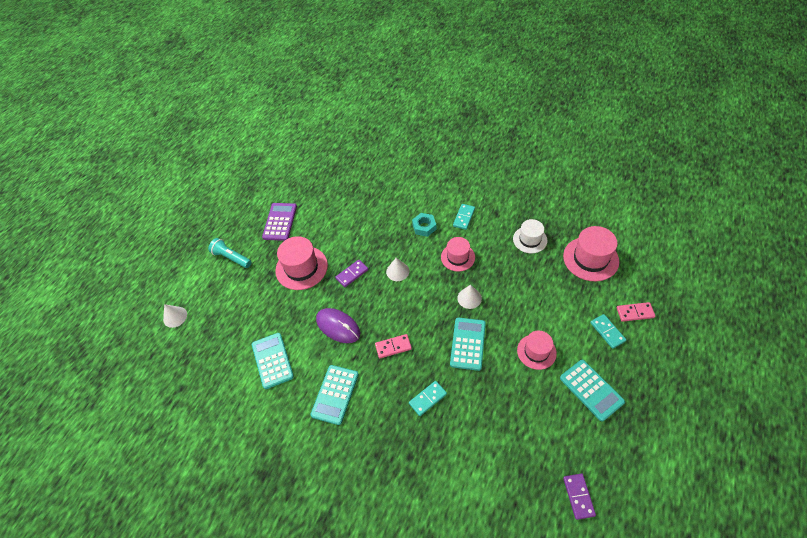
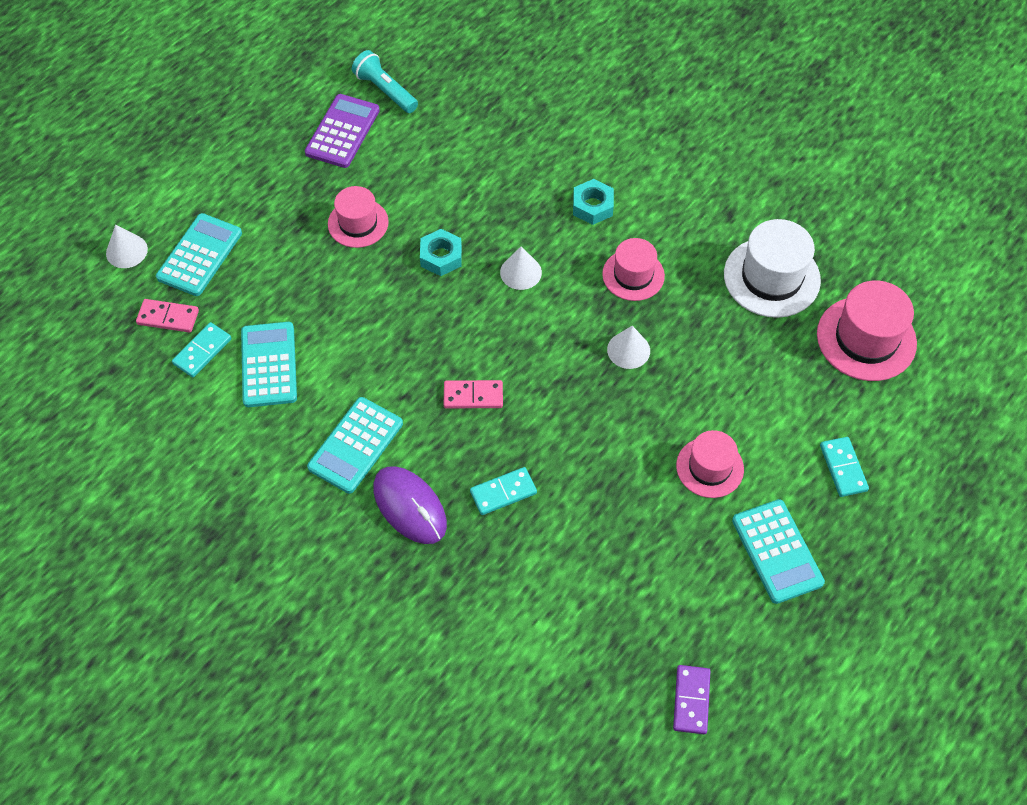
camera: 10 degrees right, 5 degrees up
turquoise flashlight [208,238,251,268] -> turquoise flashlight moved to [352,50,418,113]
pink hat [275,236,328,290] -> pink hat [328,186,389,248], size x0.65
purple mouse [316,308,360,343] -> purple mouse moved to [373,466,447,544]
purple domino [335,260,368,287] -> turquoise nut [420,229,462,276]
turquoise calculator [450,318,486,371] -> turquoise calculator moved to [156,213,242,296]
turquoise domino [453,204,475,230] -> turquoise domino moved to [172,322,232,378]
white hat [513,219,547,253] -> white hat [724,219,821,318], size x1.55
pink domino [617,302,655,322] -> pink domino moved to [136,299,199,333]

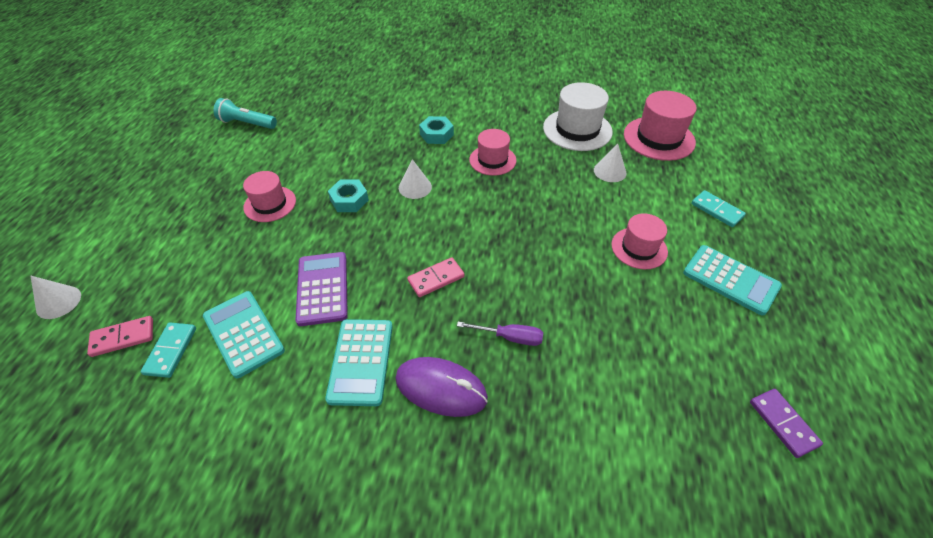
camera: 30 degrees left, 10 degrees down
turquoise calculator [156,213,242,296] -> none
purple calculator [305,94,380,168] -> purple calculator moved to [295,252,348,326]
turquoise domino [470,467,537,515] -> purple screwdriver [457,322,543,346]
white cone [607,326,650,369] -> white cone moved to [594,144,626,182]

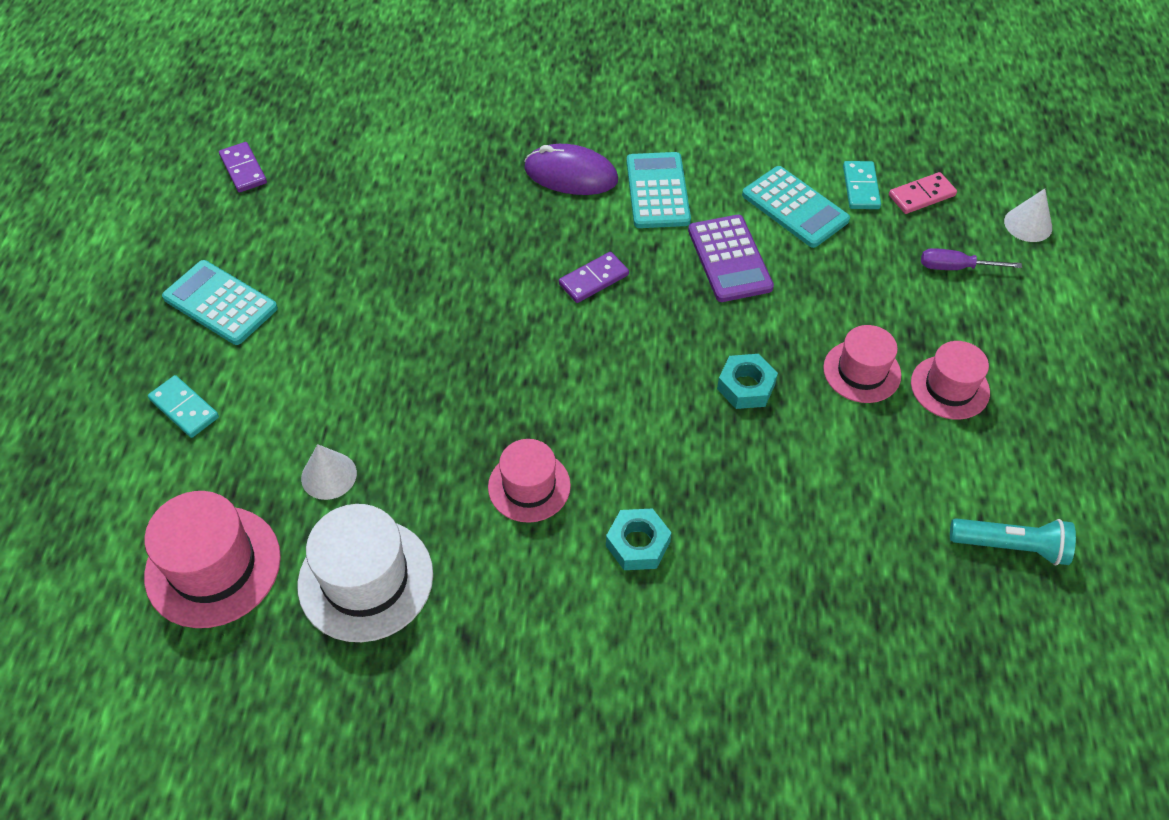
camera: 175 degrees right, 5 degrees up
white cone [399,159,432,199] -> none
pink domino [407,257,465,297] -> purple domino [559,252,629,303]
purple screwdriver [457,322,543,346] -> purple screwdriver moved to [921,248,1022,270]
pink hat [611,213,668,269] -> pink hat moved to [911,341,990,420]

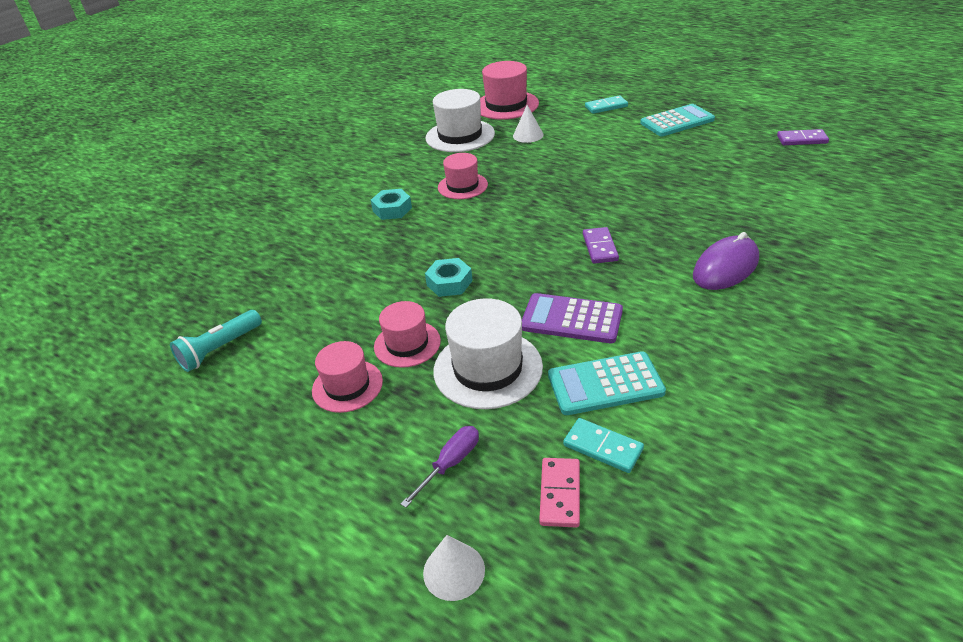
camera: 125 degrees right, 15 degrees down
turquoise calculator [627,152,691,228] -> none
none -> white hat [434,298,543,409]

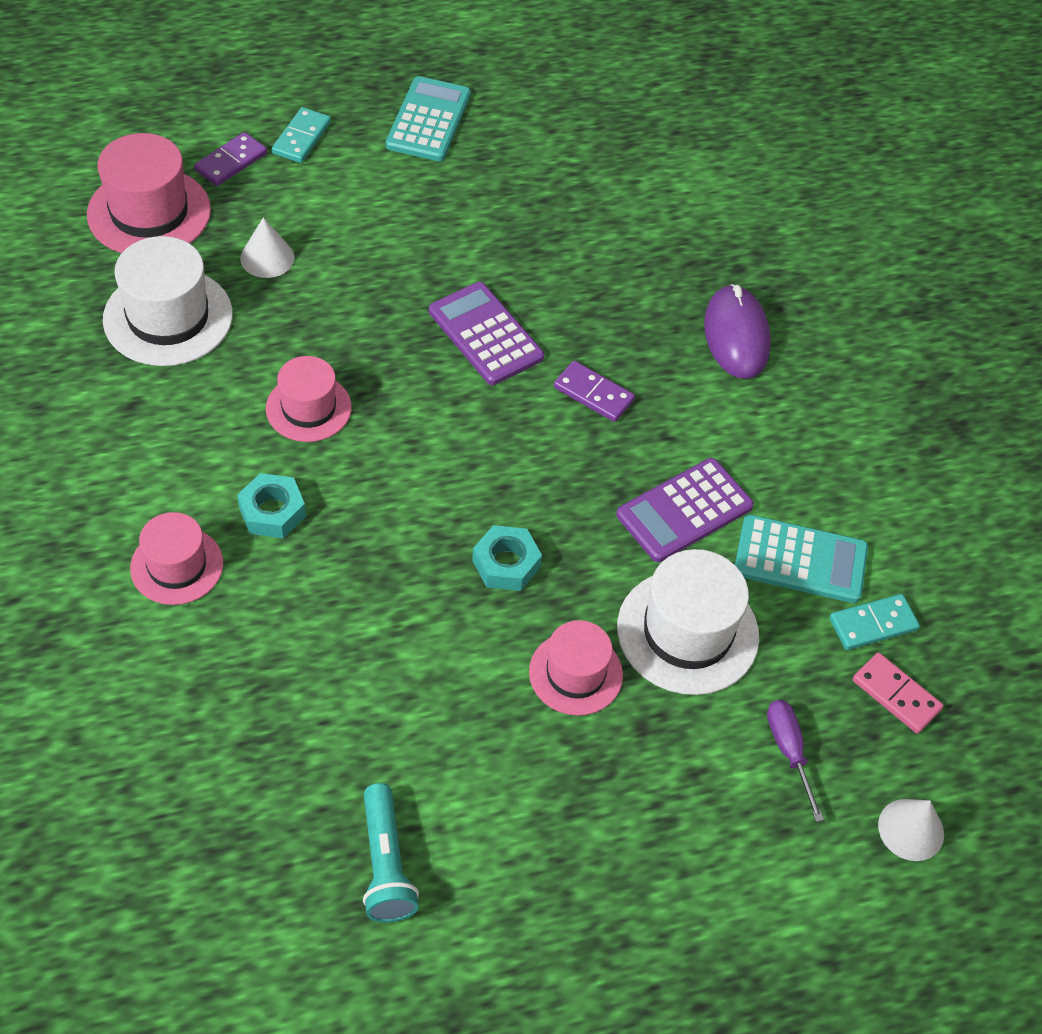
camera: 60 degrees left, 15 degrees up
pink hat [312,341,383,413] -> pink hat moved to [130,512,223,605]
turquoise calculator [548,351,666,415] -> turquoise calculator turned 105 degrees counterclockwise [735,514,868,603]
purple domino [777,129,829,145] -> purple domino moved to [194,132,267,186]
none -> purple calculator [429,282,544,385]

